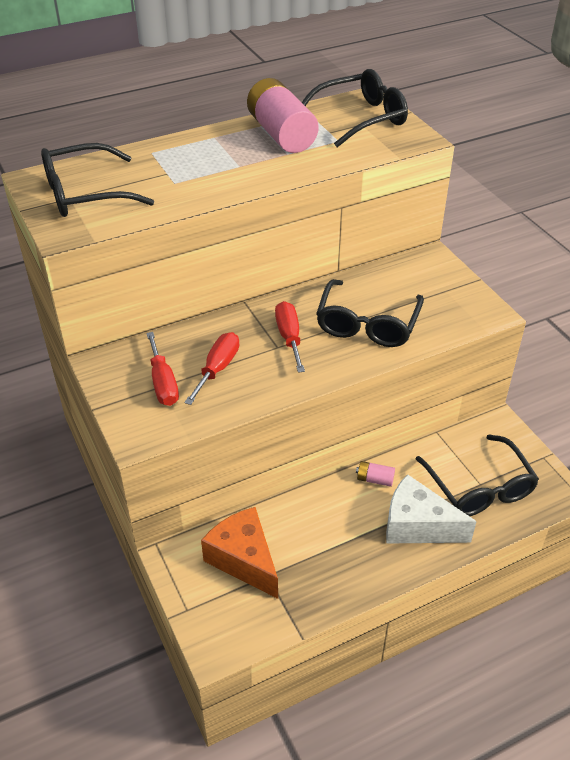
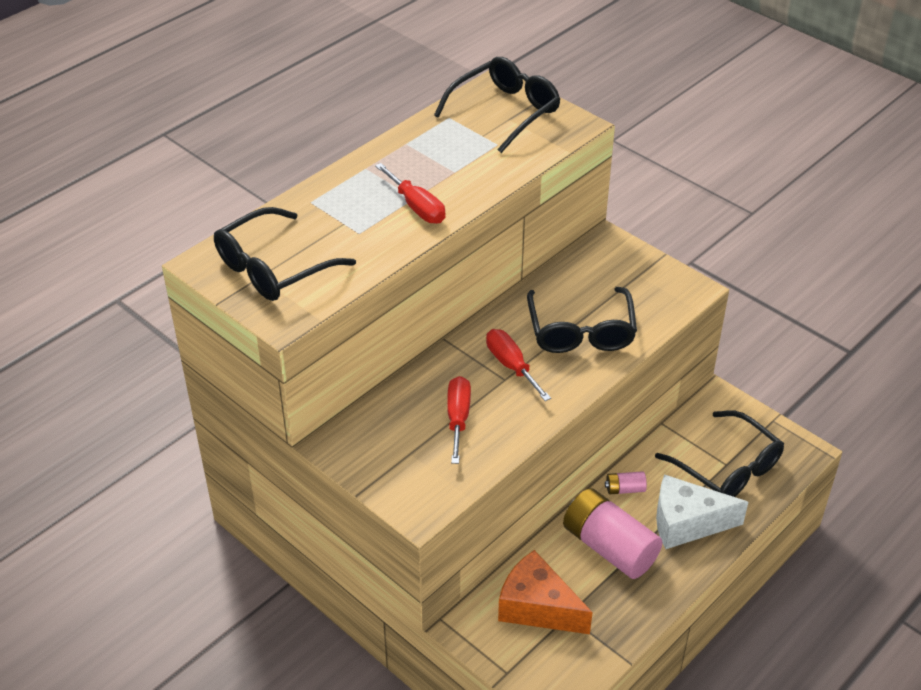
camera: 20 degrees left, 0 degrees up
red screwdriver [146,332,179,406] -> red screwdriver moved to [375,163,446,224]
pink battery [247,78,319,153] -> pink battery moved to [563,488,662,579]

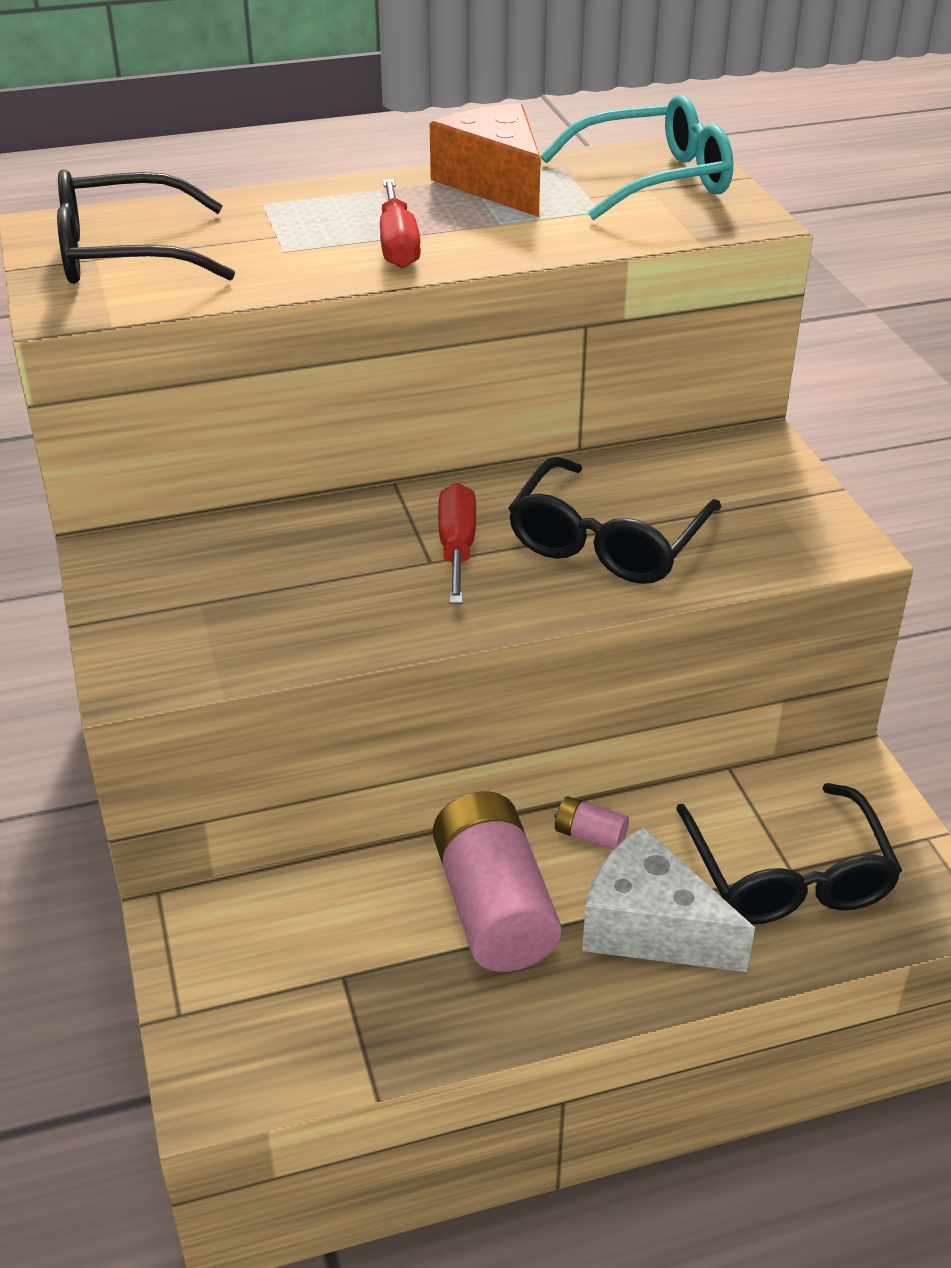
camera: 30 degrees right, 5 degrees down
black glasses [434,57,561,153] -> turquoise glasses [541,94,733,220]
red screwdriver [447,376,471,464] -> none
orange cheese [498,550,593,634] -> orange cheese moved to [430,104,541,217]

